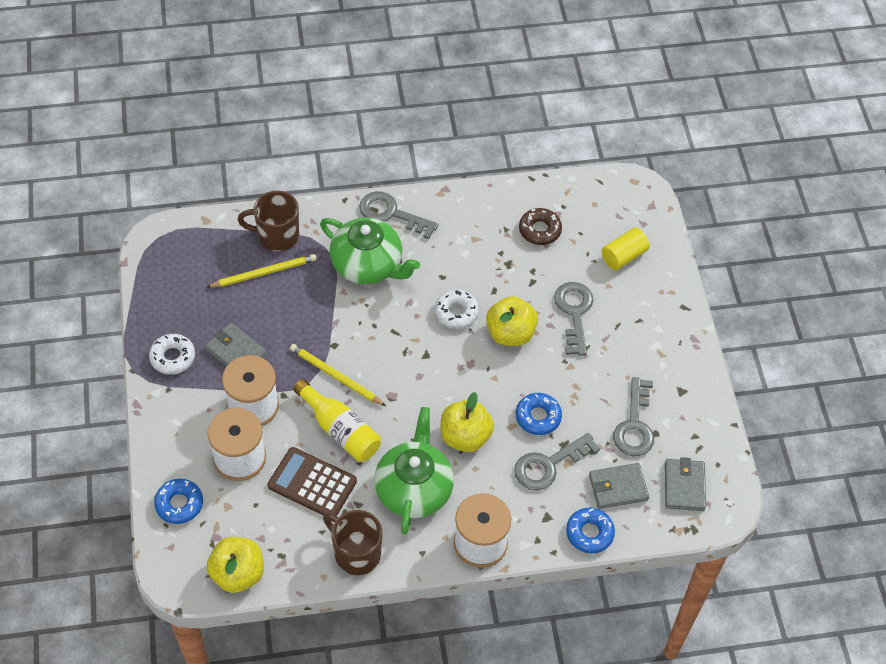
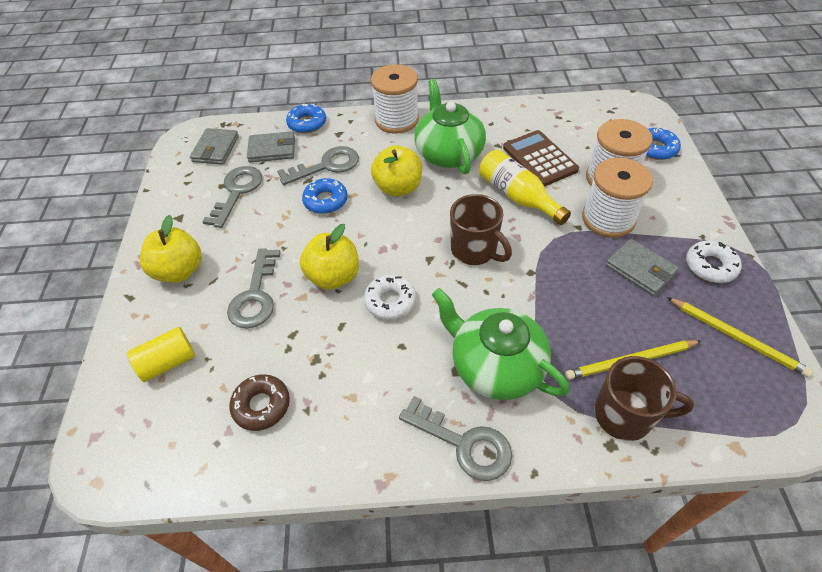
camera: 170 degrees left, 5 degrees down
yellow apple [207,537,264,593] -> yellow apple moved to [140,215,202,283]
brown calculator [268,447,357,516] -> brown calculator turned 150 degrees counterclockwise [503,130,579,187]
yellow pencil [290,344,386,406] -> yellow pencil moved to [667,297,813,377]
brown mug [323,510,383,575] -> brown mug moved to [450,194,512,265]
green teapot [374,407,454,535] -> green teapot turned 150 degrees clockwise [414,79,486,174]

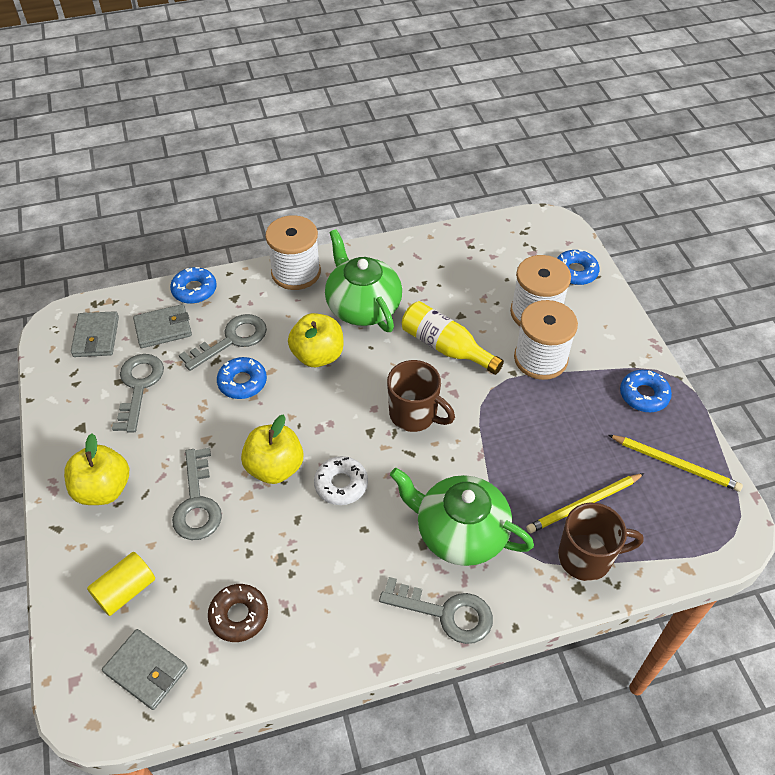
camera: 15 degrees left, 0 degrees up
brown calculator [503,130,579,187] -> none
grey wallet [606,239,679,296] -> grey wallet moved to [102,629,188,710]
white donut [686,240,742,283] -> blue donut [620,370,672,412]

